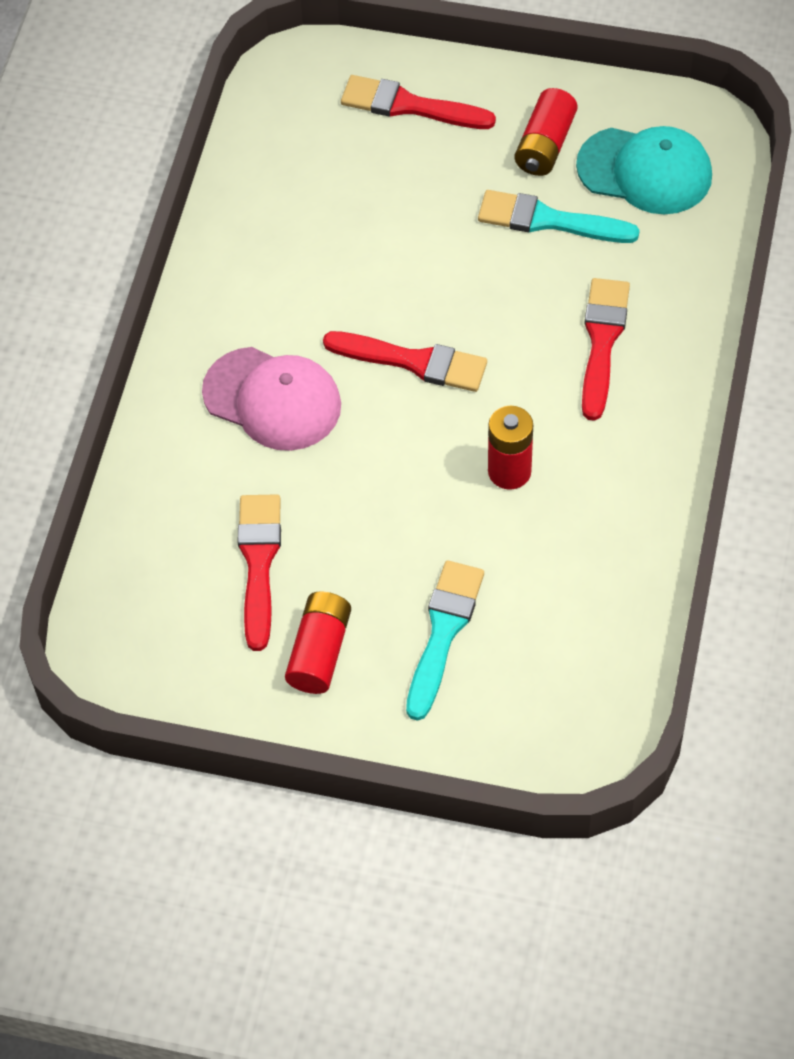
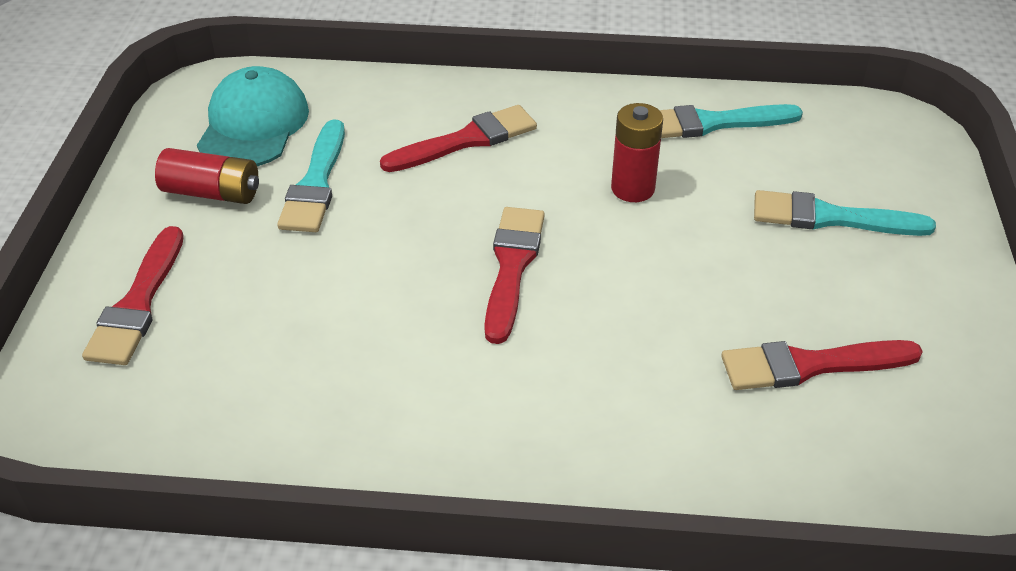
camera: 100 degrees left, 15 degrees down
pink cap [202,347,341,451] -> none
red battery [285,591,351,694] -> none
red brush [582,278,630,421] -> red brush turned 150 degrees clockwise [380,105,537,172]
none -> turquoise brush [659,104,803,138]

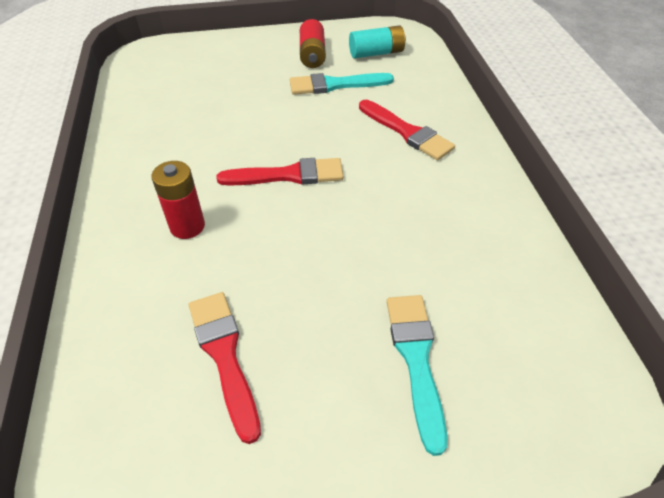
camera: 75 degrees right, 5 degrees up
red brush [82,226,184,365] -> none
turquoise cap [197,66,309,166] -> turquoise battery [349,25,406,58]
red battery [611,103,663,202] -> red battery moved to [152,161,205,239]
turquoise brush [659,104,803,138] -> none

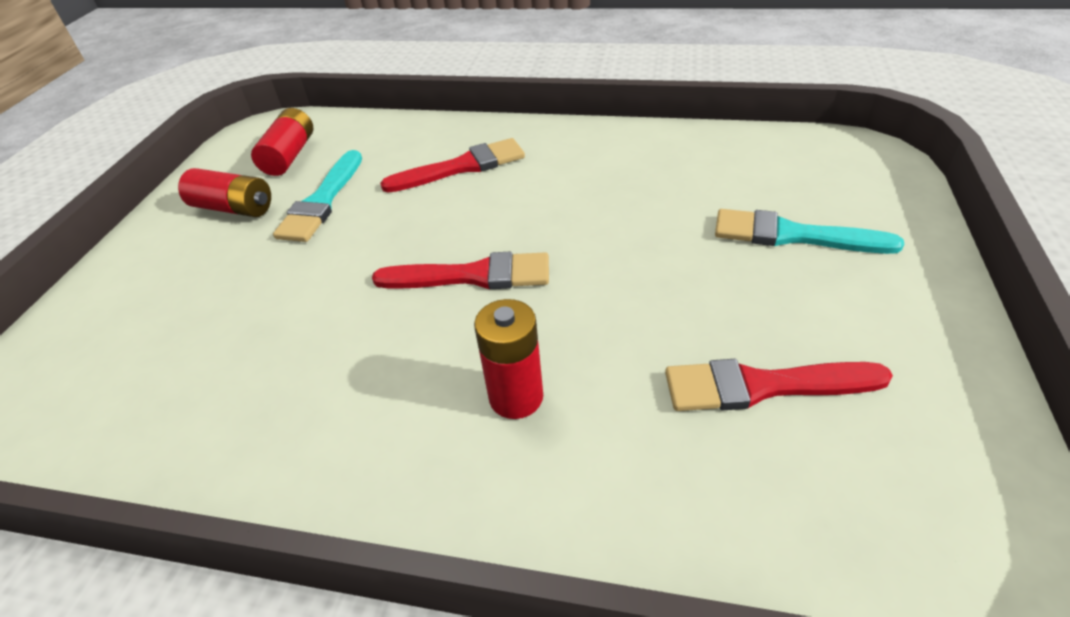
camera: 65 degrees left, 5 degrees down
red brush [216,158,344,185] -> red brush turned 75 degrees clockwise [372,252,549,289]
turquoise battery [349,25,406,58] -> red battery [251,108,313,176]

